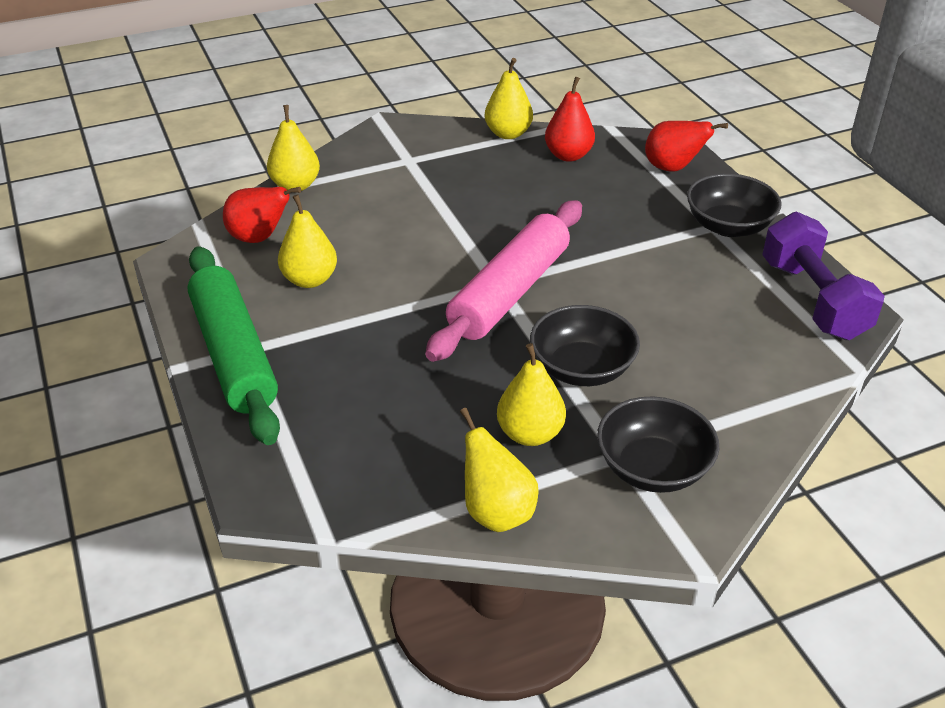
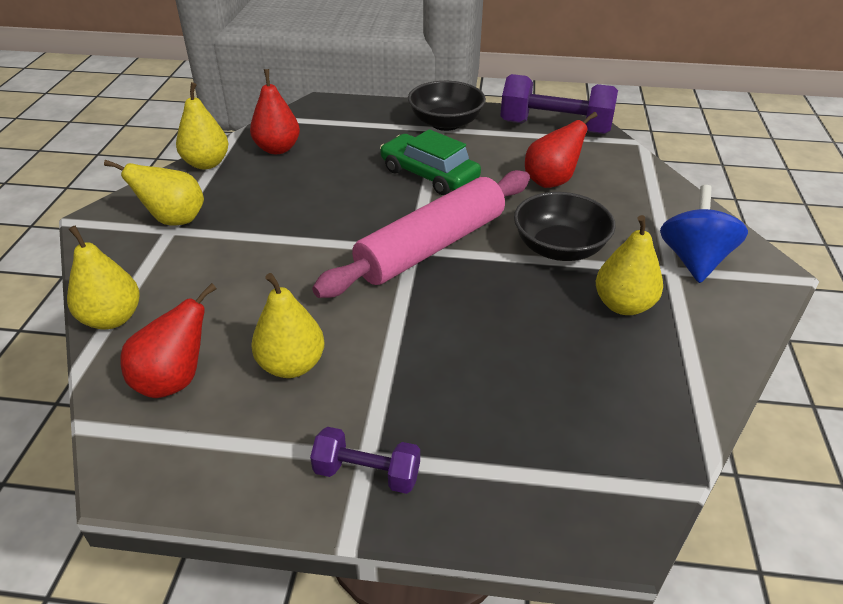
camera: 60 degrees left, 0 degrees up
green rolling pin [188,246,280,445] -> purple dumbbell [310,427,420,494]
pink rolling pin [425,200,582,362] -> pink rolling pin turned 75 degrees clockwise [312,170,530,298]
yellow pear [460,408,539,532] -> yellow pear moved to [104,160,204,225]
black bowl [597,396,719,493] -> blue spinning top [660,185,748,283]
red pear [645,121,728,172] -> red pear moved to [525,112,597,188]
none -> green car [380,129,481,195]

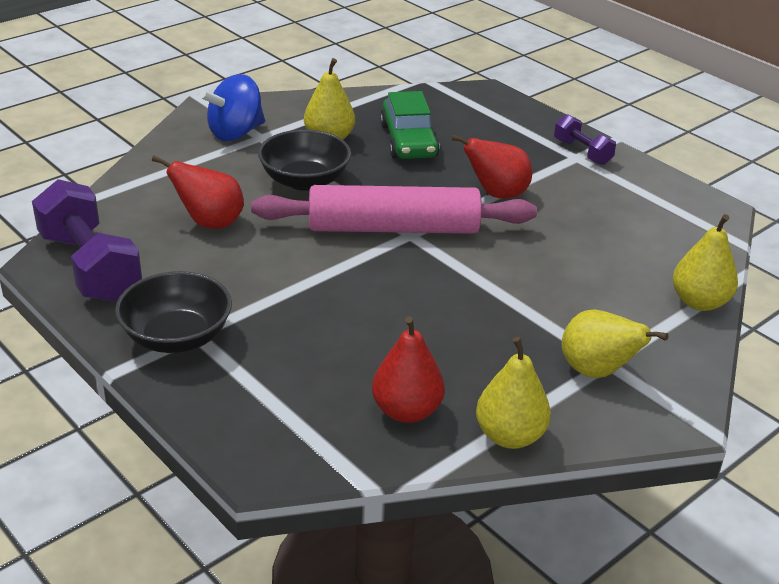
camera: 140 degrees left, 5 degrees down
red pear [120,283,217,398] -> red pear moved to [451,135,532,198]
yellow pear [251,273,325,378] -> none
green car [380,129,481,195] -> green car moved to [380,91,440,159]

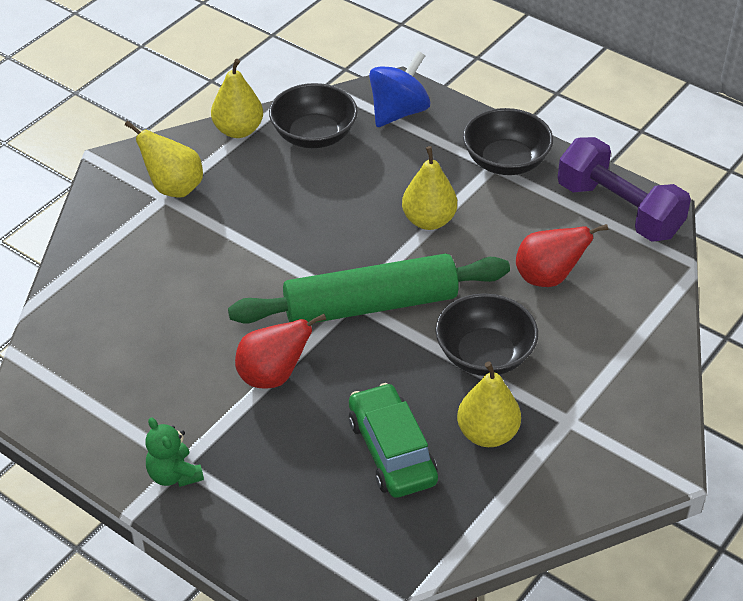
camera: 170 degrees right, 10 degrees up
blue spinning top [200,74,265,141] -> blue spinning top moved to [369,51,430,127]
pink rolling pin [251,185,537,234] -> green rolling pin [228,253,510,324]
red pear [372,316,445,423] -> black bowl [269,83,358,148]
purple dumbbell [554,114,616,165] -> green teddy bear [146,417,204,487]
yellow pear [673,214,738,311] -> yellow pear moved to [402,146,457,230]

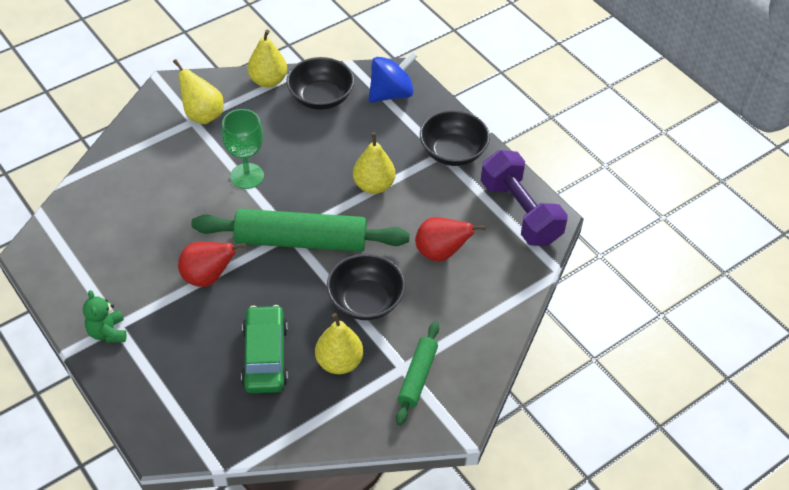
camera: 15 degrees right, 5 degrees up
none -> green goblet [221,109,264,189]
none -> green rolling pin [396,321,439,425]

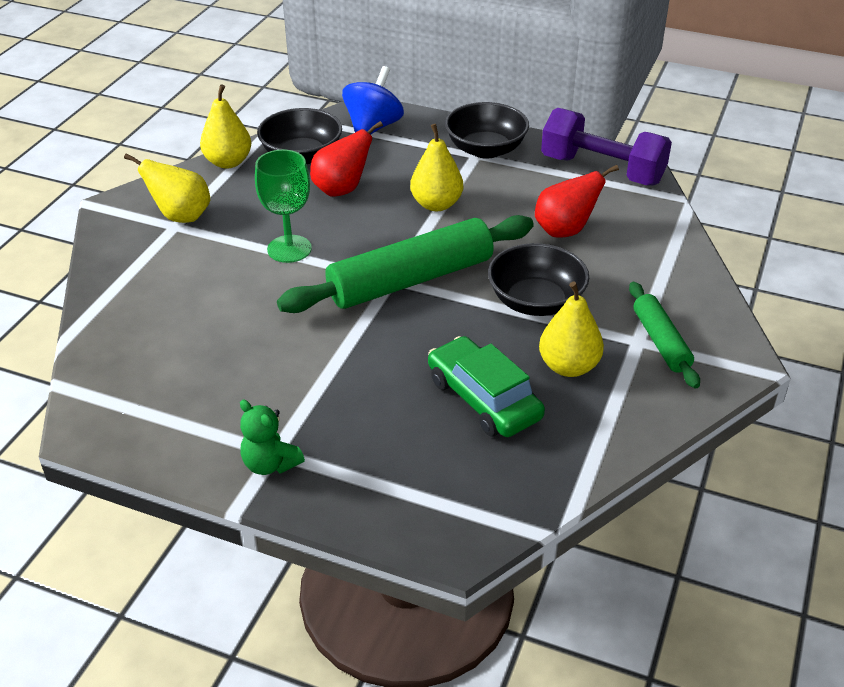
camera: 30 degrees left, 10 degrees down
red pear [178,242,246,287] -> red pear moved to [310,121,383,197]

